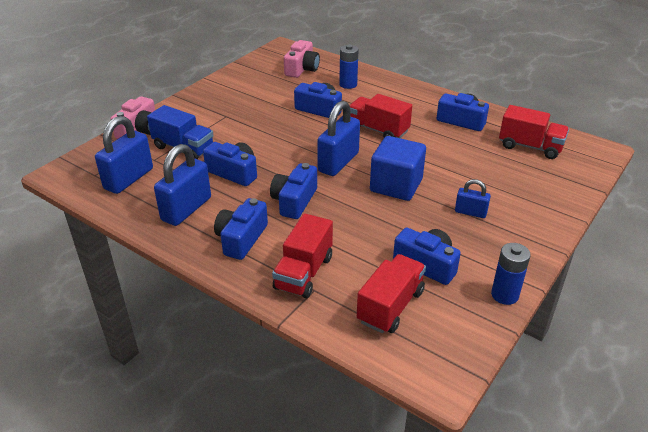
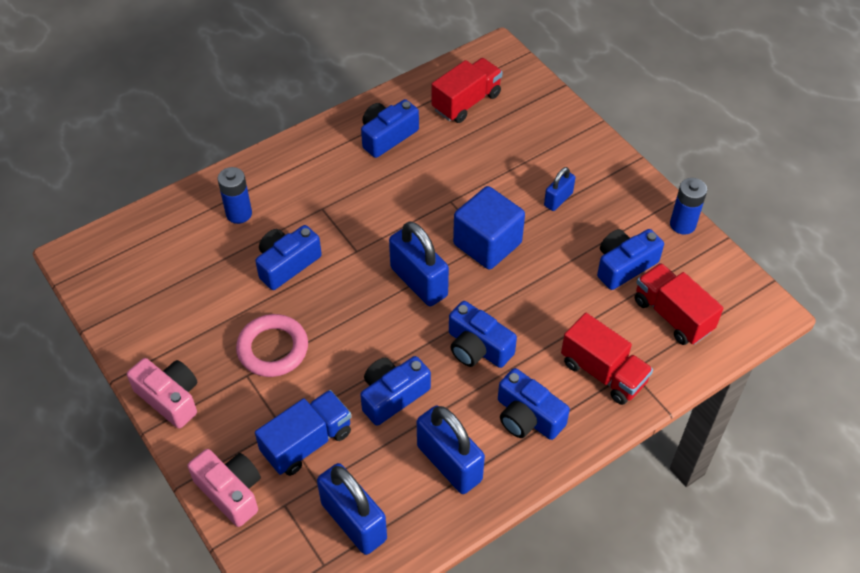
camera: 70 degrees left, 15 degrees up
pink camera [284,40,320,78] -> pink camera moved to [127,358,198,428]
red truck [350,94,412,138] -> none
none -> pink ring [236,314,308,377]

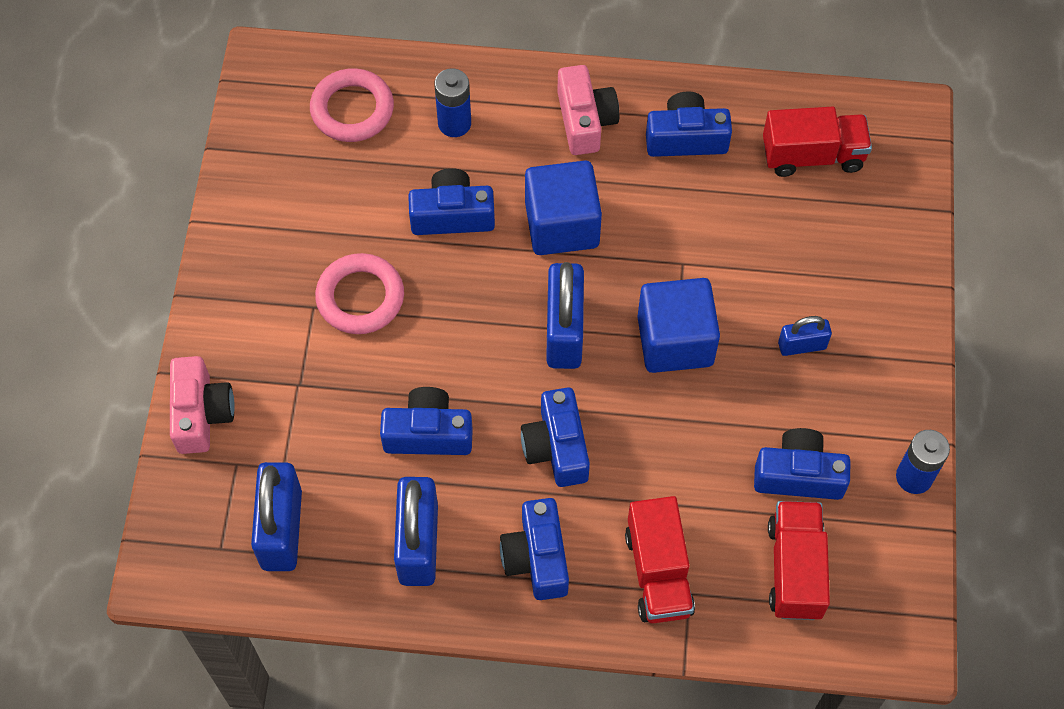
camera: 40 degrees right, 10 degrees up
pink camera [127,358,198,428] -> pink camera moved to [557,65,619,155]
blue truck [255,390,351,476] -> none
none -> pink ring [310,68,394,142]
none -> blue cube [525,160,602,255]

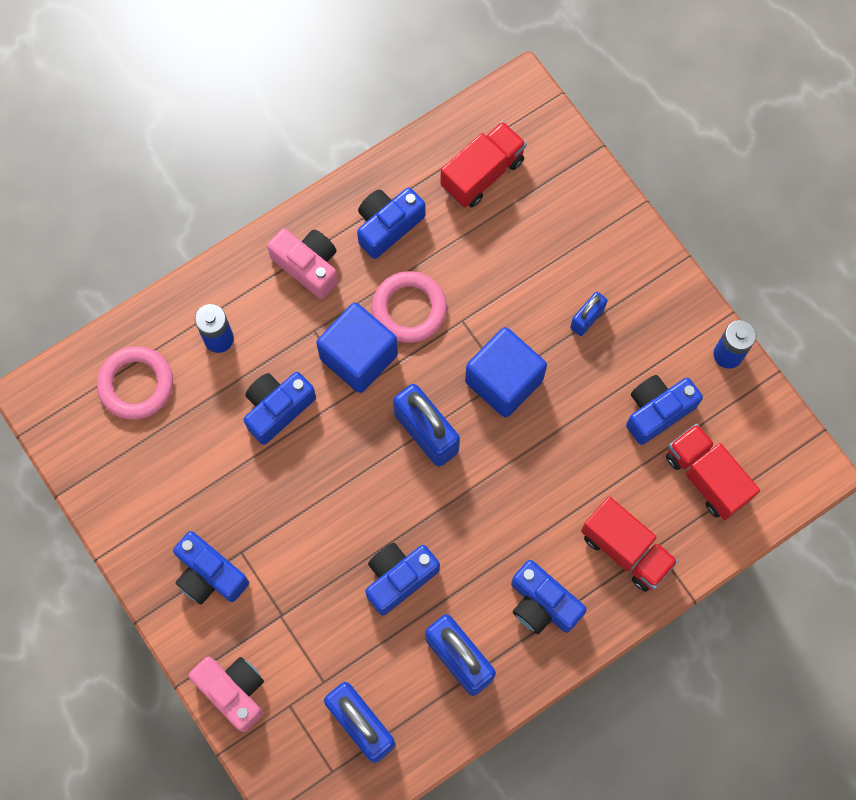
camera: 40 degrees left, 10 degrees up
pink ring [315,253,404,334] -> pink ring moved to [372,271,447,343]
blue camera [521,388,590,487] -> blue camera moved to [173,531,249,605]

